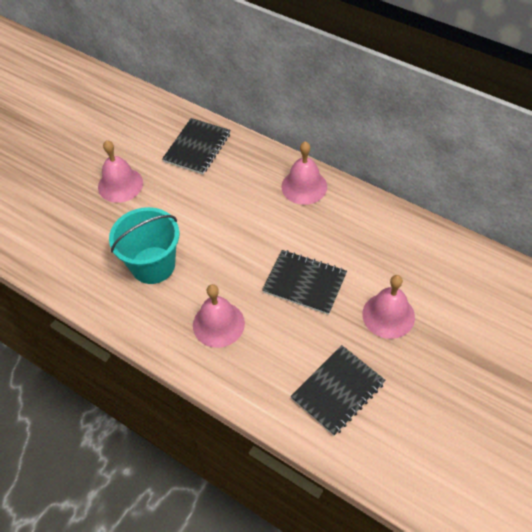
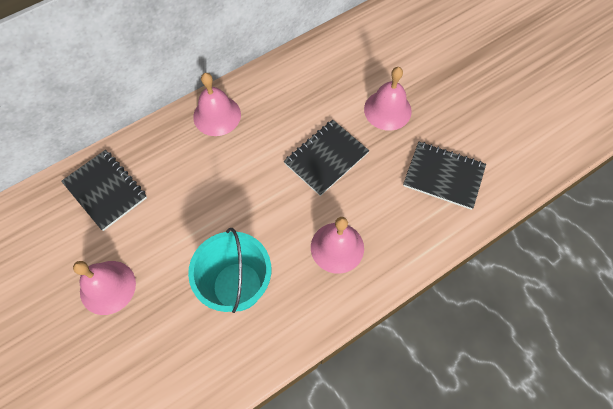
camera: 70 degrees left, 10 degrees up
black notebook [290,345,385,436] -> black notebook turned 45 degrees counterclockwise [403,142,486,210]

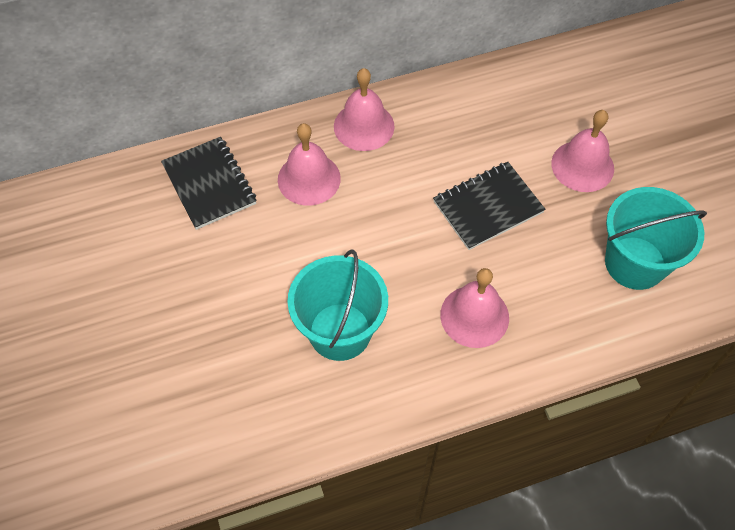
camera: 15 degrees right, 5 degrees down
pink bell [73,261,136,315] -> pink bell moved to [278,123,341,206]
black notebook [403,142,486,210] -> turquoise bucket [605,187,707,290]

